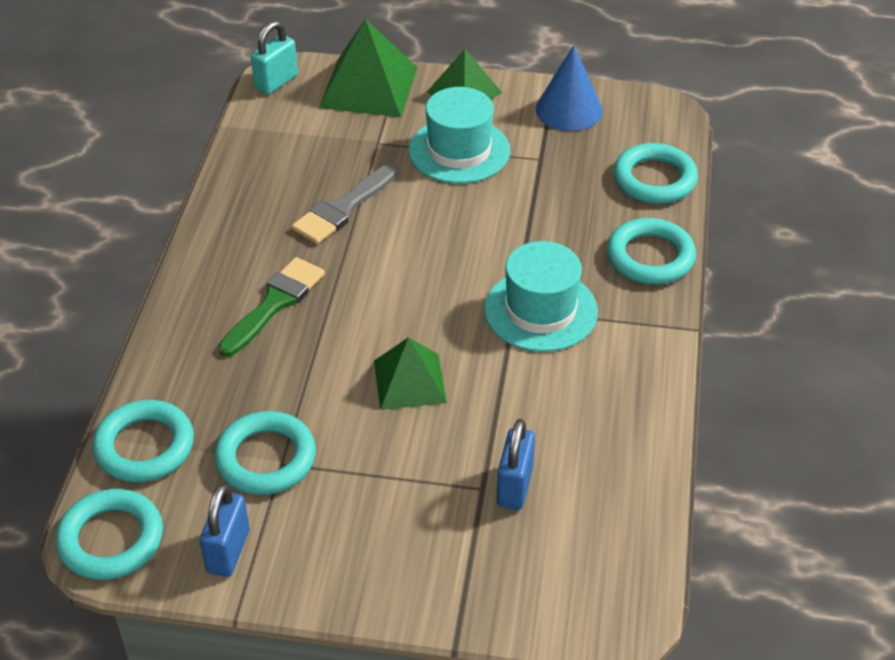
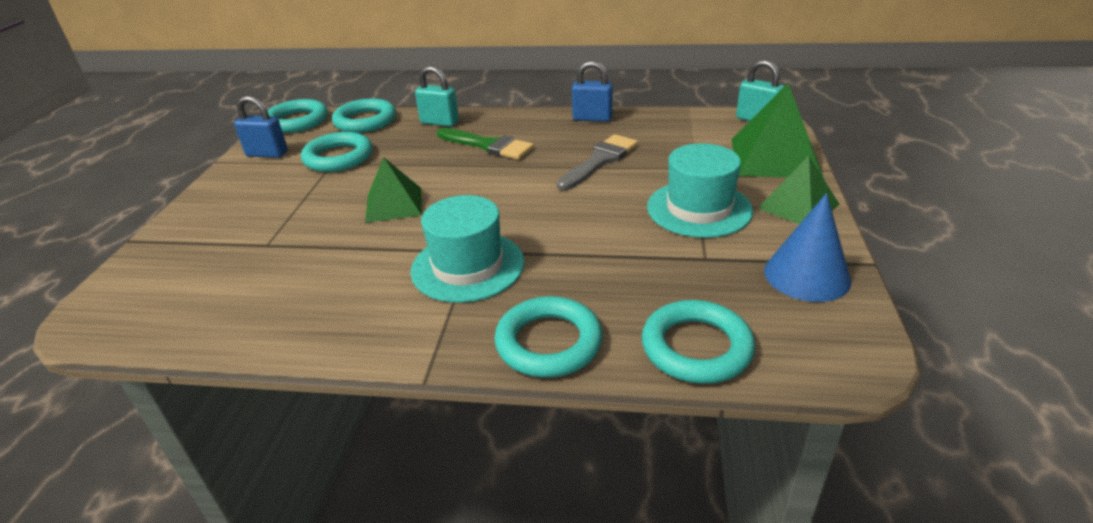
camera: 90 degrees right, 10 degrees down
grey brush [292,164,398,244] -> grey brush turned 90 degrees clockwise [557,134,638,190]
blue padlock [497,419,535,510] -> blue padlock moved to [572,60,613,122]
none -> turquoise padlock [415,66,459,127]

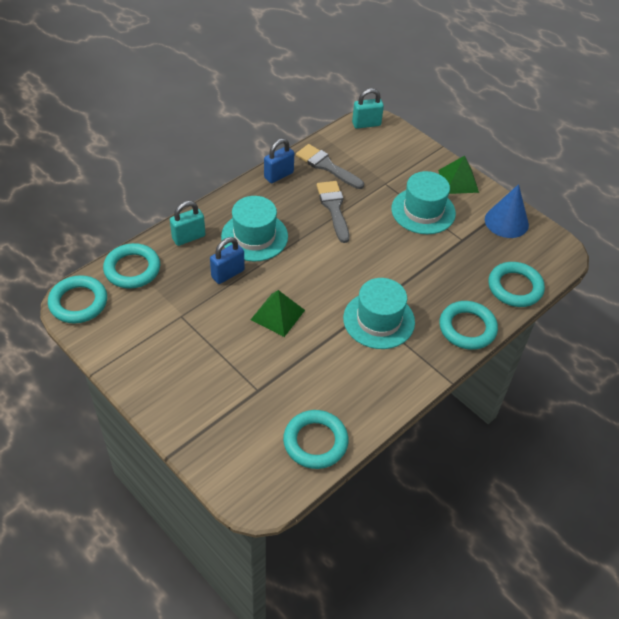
camera: 55 degrees left, 15 degrees up
blue padlock [234,95,288,158] -> blue padlock moved to [210,237,245,284]
turquoise ring [301,132,372,172] -> turquoise ring moved to [283,410,348,469]
green brush [437,128,534,160] -> turquoise hat [221,196,288,262]
green pyramid [731,83,824,178] -> none
none -> grey brush [296,144,364,189]

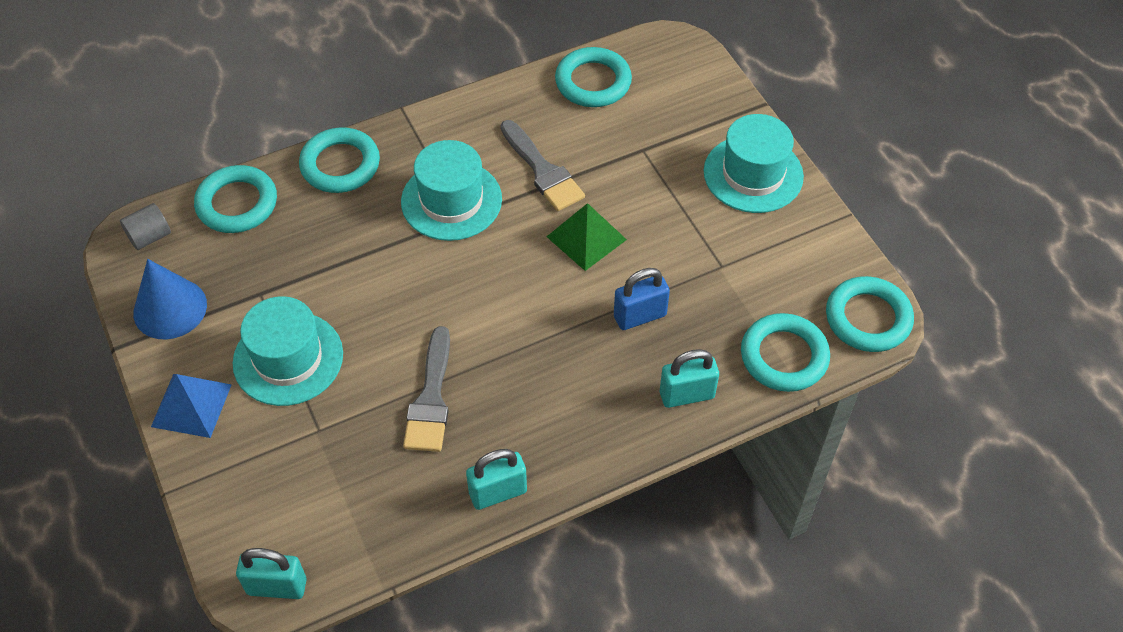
camera: 160 degrees left, 5 degrees up
turquoise hat [221,196,288,262] -> turquoise hat moved to [704,114,804,213]
blue padlock [264,138,294,183] -> turquoise padlock [466,449,527,510]
grey brush [296,144,364,189] -> grey brush moved to [501,120,585,211]
green pyramid [438,156,479,194] -> blue pyramid [151,374,232,438]
none -> grey cylinder [120,203,171,250]

